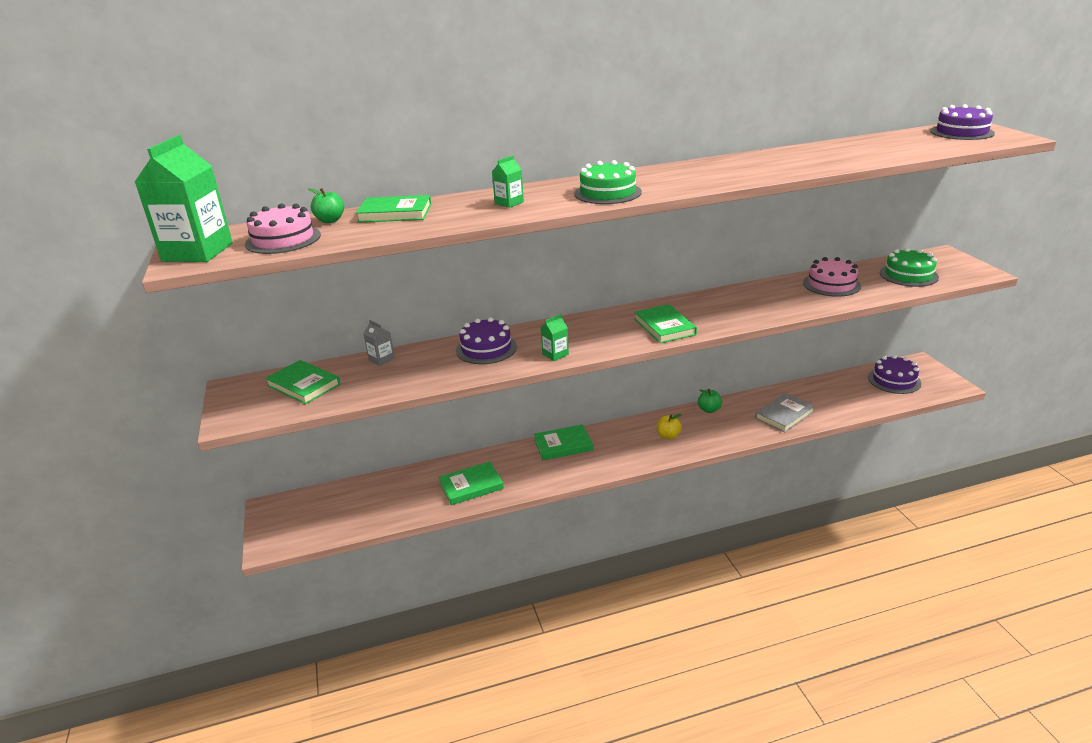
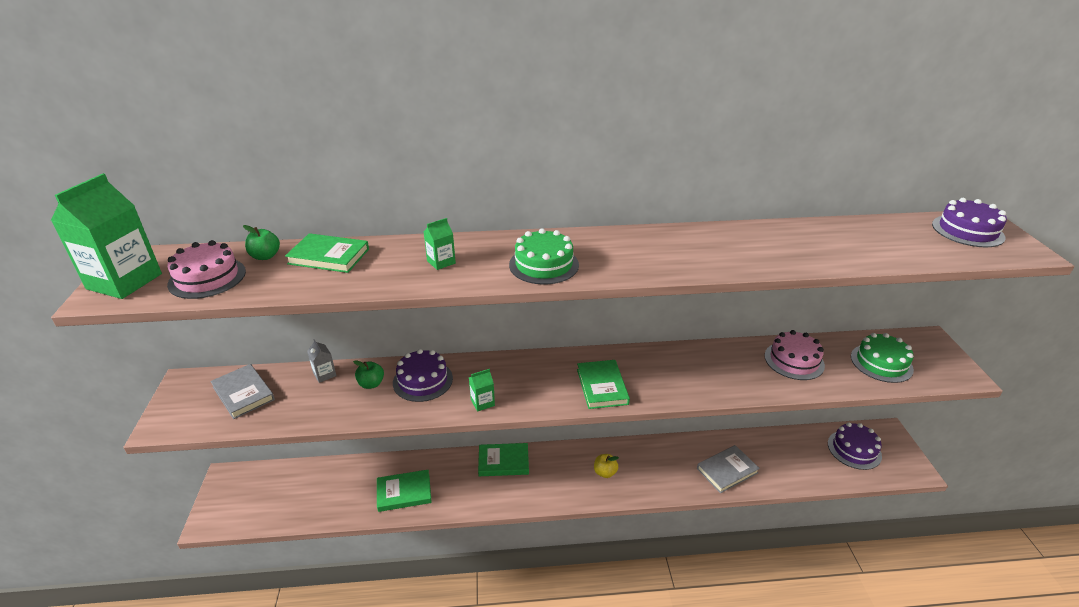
camera: 10 degrees right, 5 degrees up
green book [265,360,340,404] -> grey book [210,364,275,419]
green apple [698,389,722,413] -> green apple moved to [353,360,384,389]

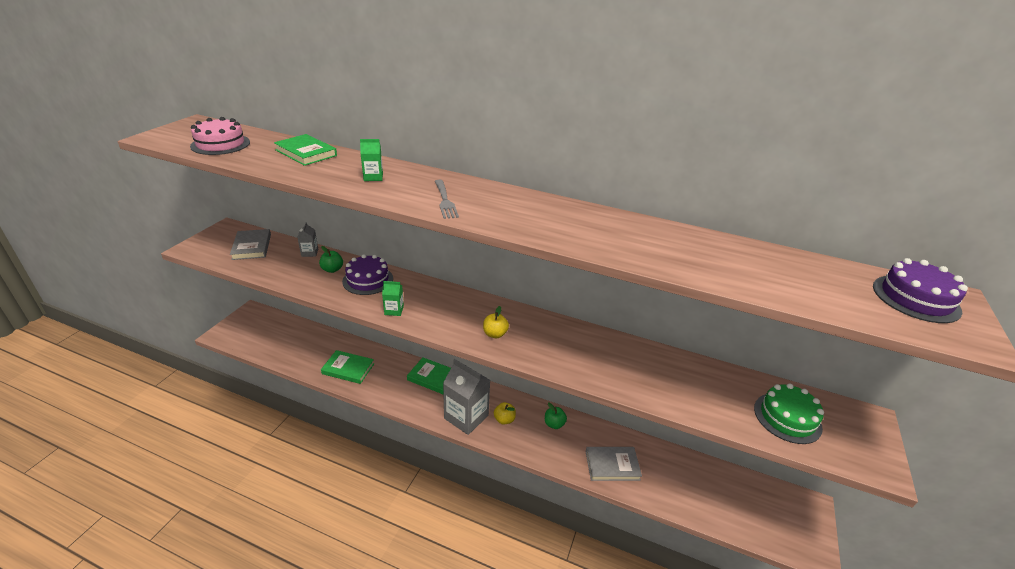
camera: 25 degrees right, 0 degrees up
green carton [51,173,162,299] -> none
green apple [243,225,280,260] -> green apple moved to [545,403,567,429]
green cake [509,228,579,285] -> grey fork [435,180,459,219]
green book [577,360,630,409] -> yellow apple [483,306,509,338]
pink cake [764,330,825,380] -> none
purple cake [828,422,882,470] -> none
none -> grey carton [443,359,490,435]

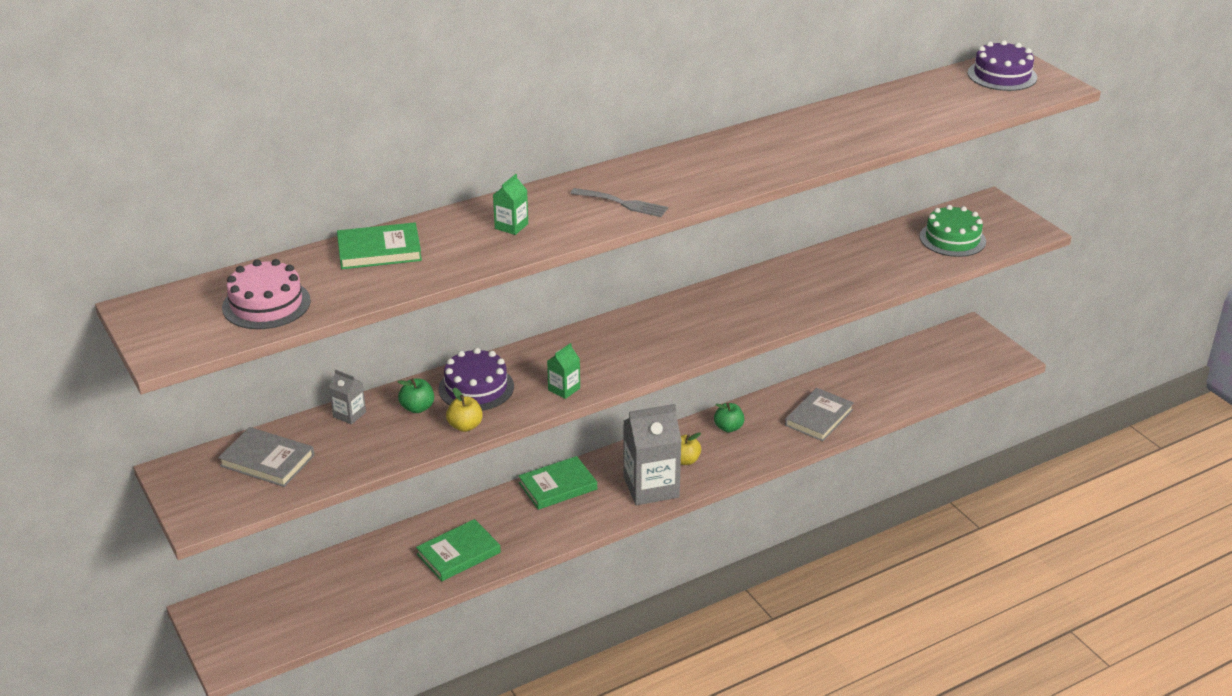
camera: 50 degrees left, 0 degrees up
yellow apple [483,306,509,338] -> yellow apple moved to [446,388,483,432]

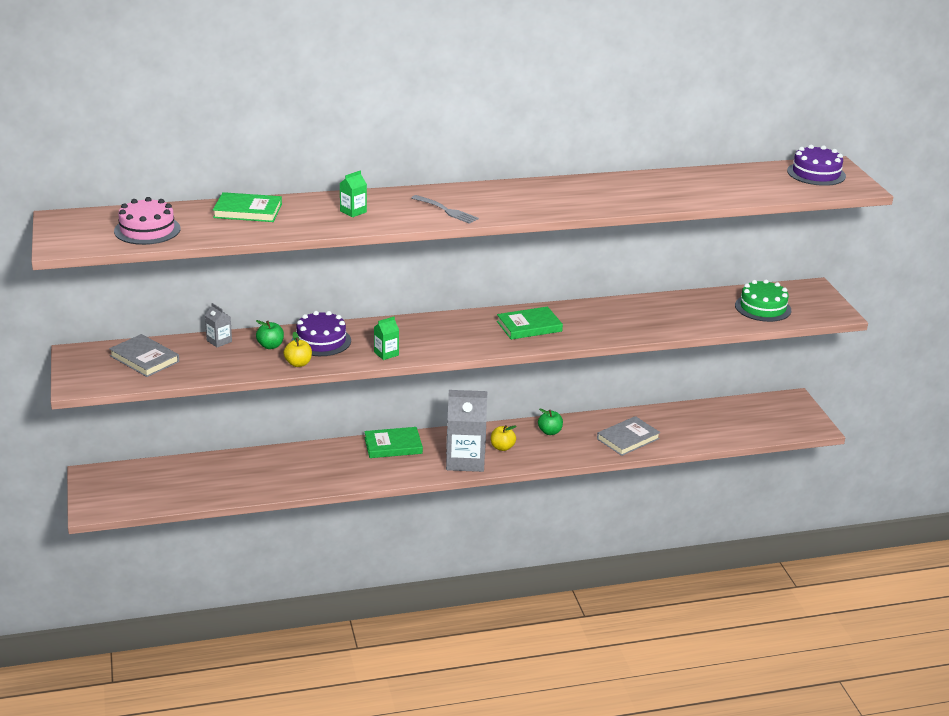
camera: 15 degrees right, 5 degrees down
green book [416,519,501,581] -> green book moved to [497,306,563,340]

